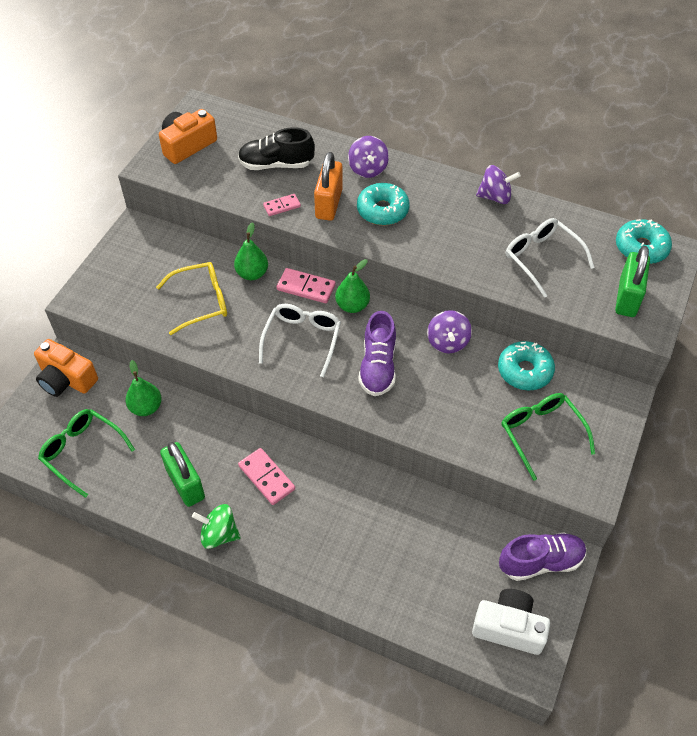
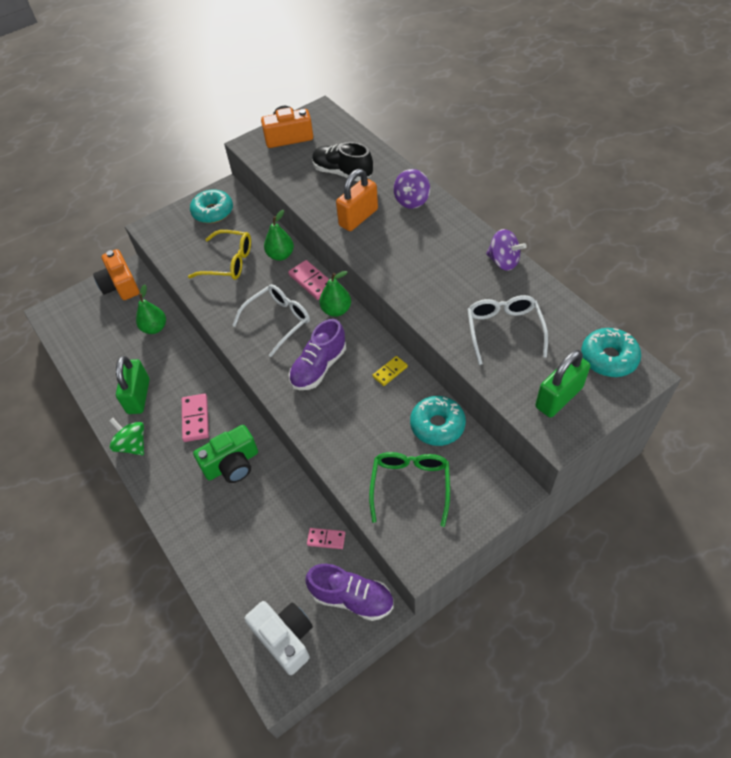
camera: 35 degrees right, 0 degrees up
green glasses [38,409,135,498] -> none
pink domino [263,194,301,216] -> pink domino moved to [307,528,345,549]
turquoise donut [357,183,410,225] -> turquoise donut moved to [190,189,233,223]
purple spinning top [427,310,472,353] -> yellow domino [372,356,408,386]
none -> green camera [193,425,258,483]

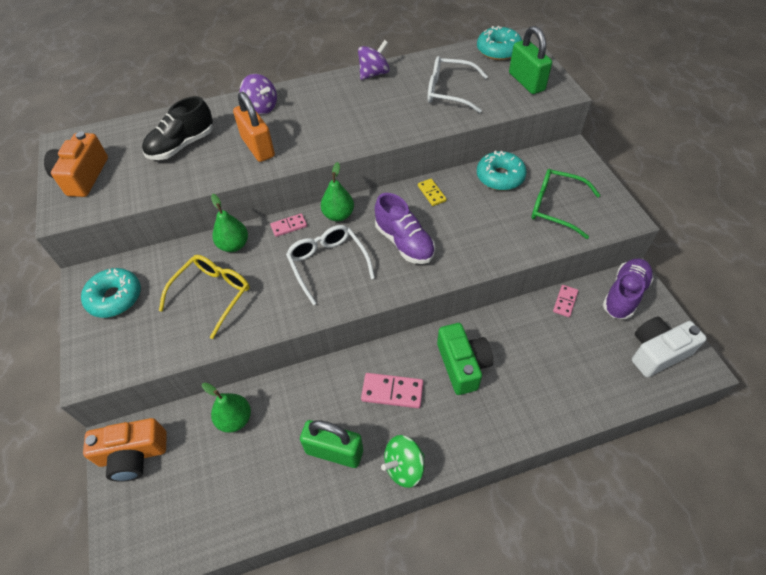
camera: 75 degrees left, 0 degrees up
pink domino [288,260,329,300] -> pink domino [270,213,307,237], size x0.63

